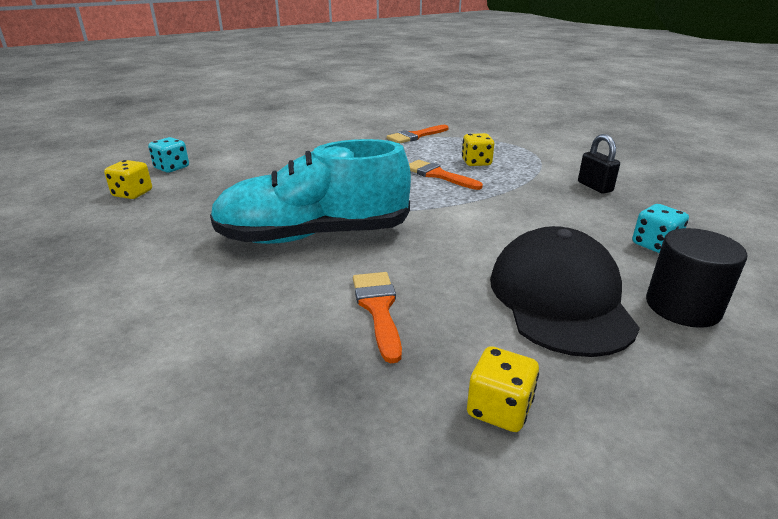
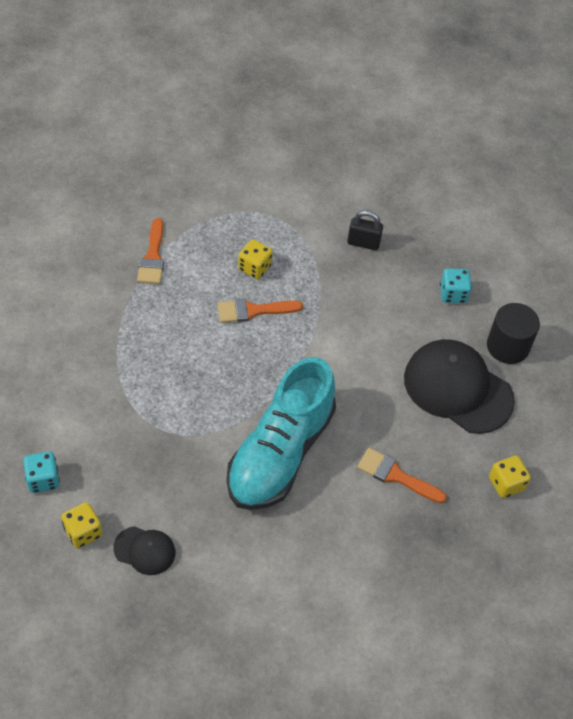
camera: 55 degrees left, 25 degrees up
none -> black cap [113,526,175,575]

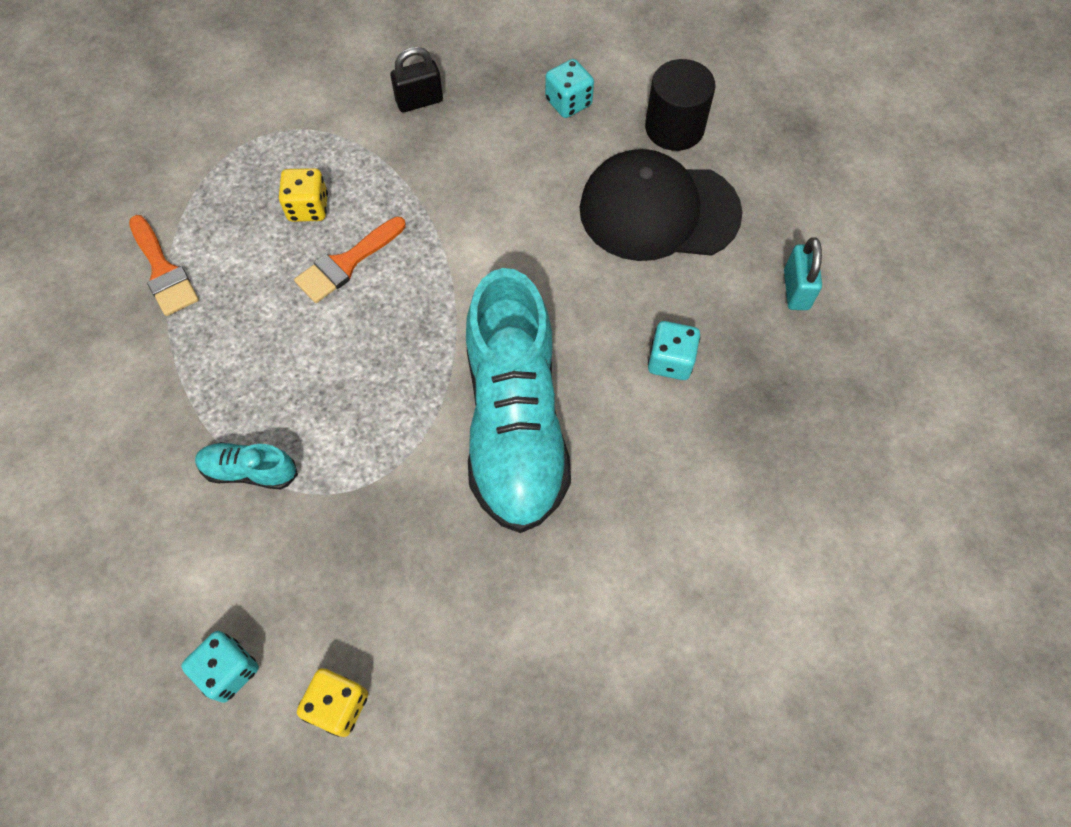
camera: 30 degrees left, 10 degrees up
black cap [113,526,175,575] -> none
orange brush [357,448,447,503] -> turquoise dice [648,321,701,380]
yellow dice [489,455,531,498] -> turquoise padlock [784,237,822,310]
none -> turquoise shoe [195,442,298,489]

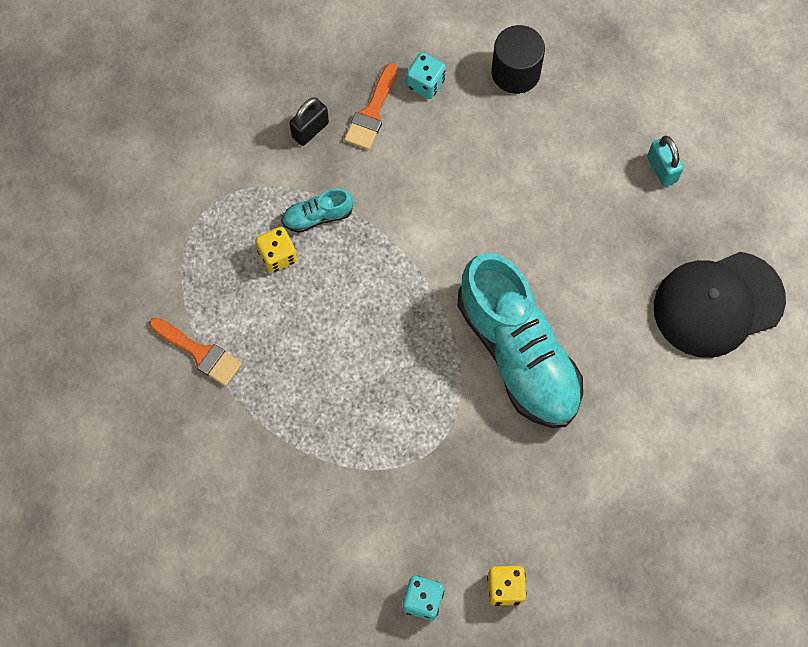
camera: 25 degrees left, 5 degrees up
turquoise shoe [195,442,298,489] -> turquoise shoe moved to [281,189,353,233]
orange brush [294,216,406,303] -> orange brush moved to [344,63,397,150]
black cap [580,149,743,261] -> black cap moved to [654,252,786,358]
turquoise dice [648,321,701,380] -> none

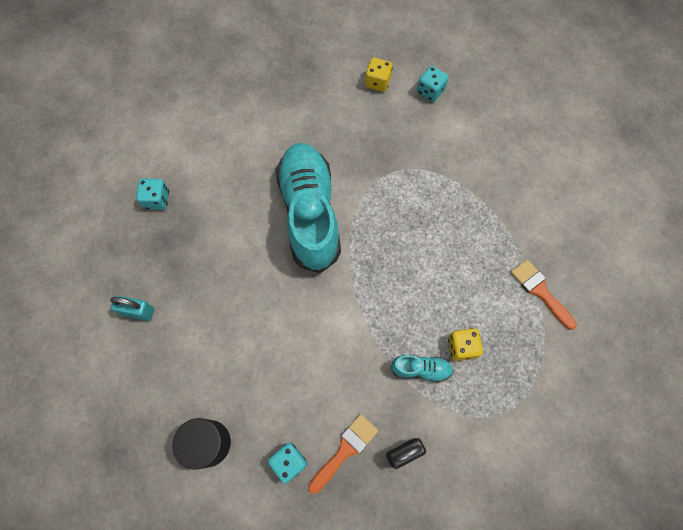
camera: 160 degrees left, 0 degrees up
turquoise padlock [647,136,684,187] -> turquoise padlock turned 75 degrees counterclockwise [110,296,154,321]
black cap [654,252,786,358] -> turquoise dice [136,179,169,210]

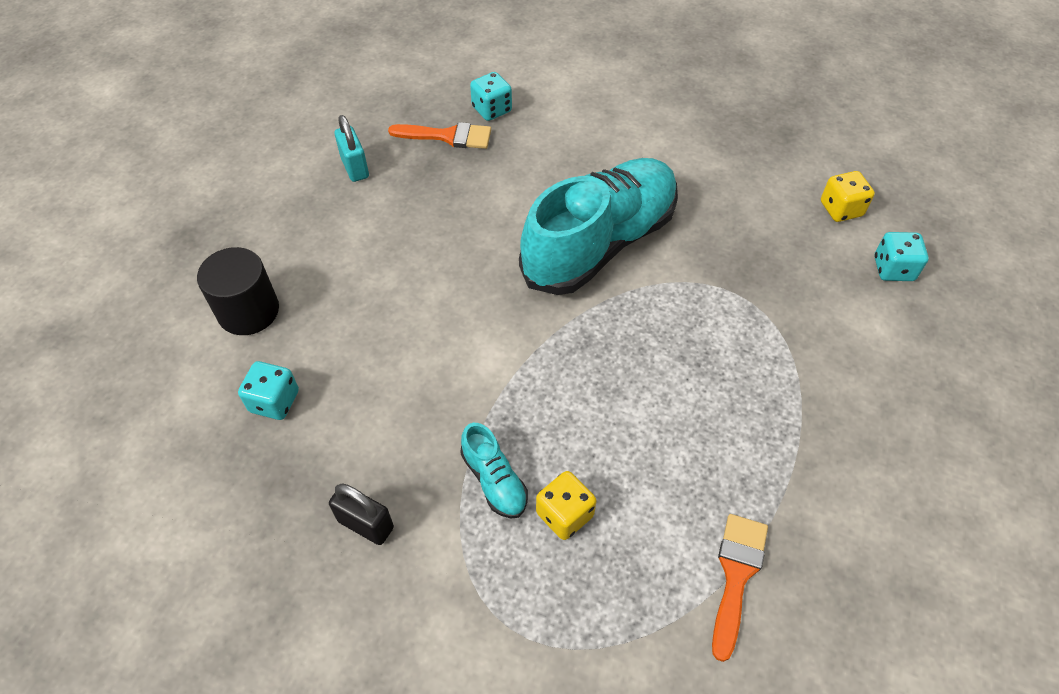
camera: 55 degrees right, 15 degrees down
orange brush [308,414,378,494] -> orange brush moved to [388,122,491,149]

